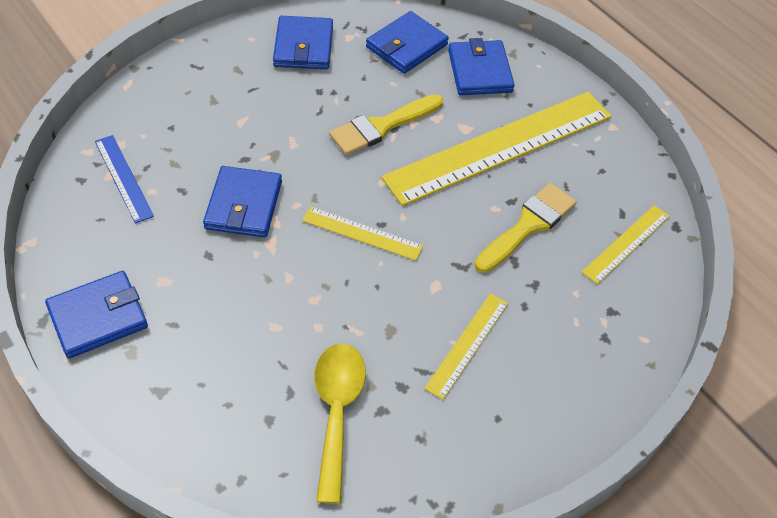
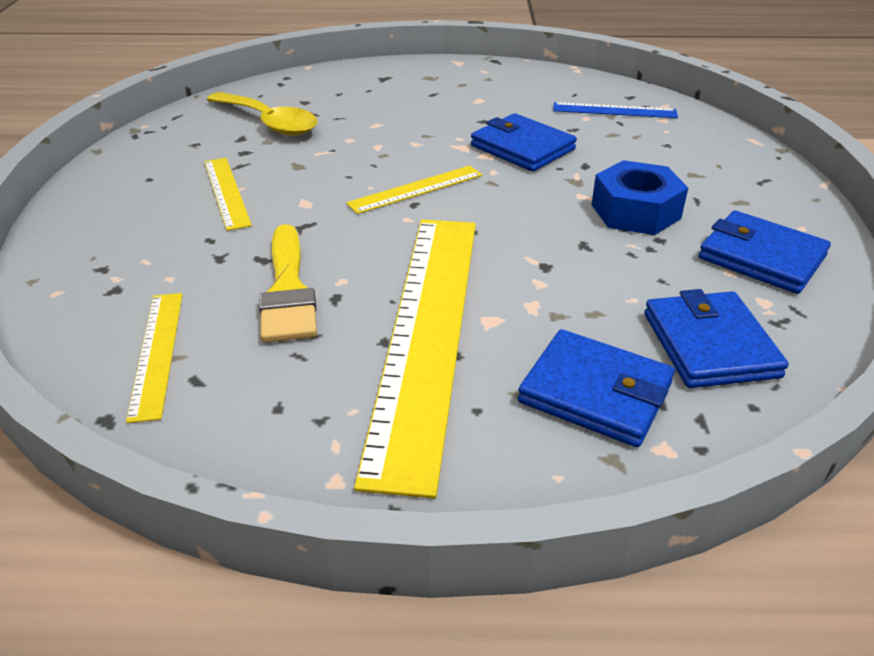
camera: 130 degrees right, 15 degrees down
blue wallet [45,271,148,358] -> none
yellow brush [329,94,443,155] -> none
none -> blue nut [591,160,688,235]

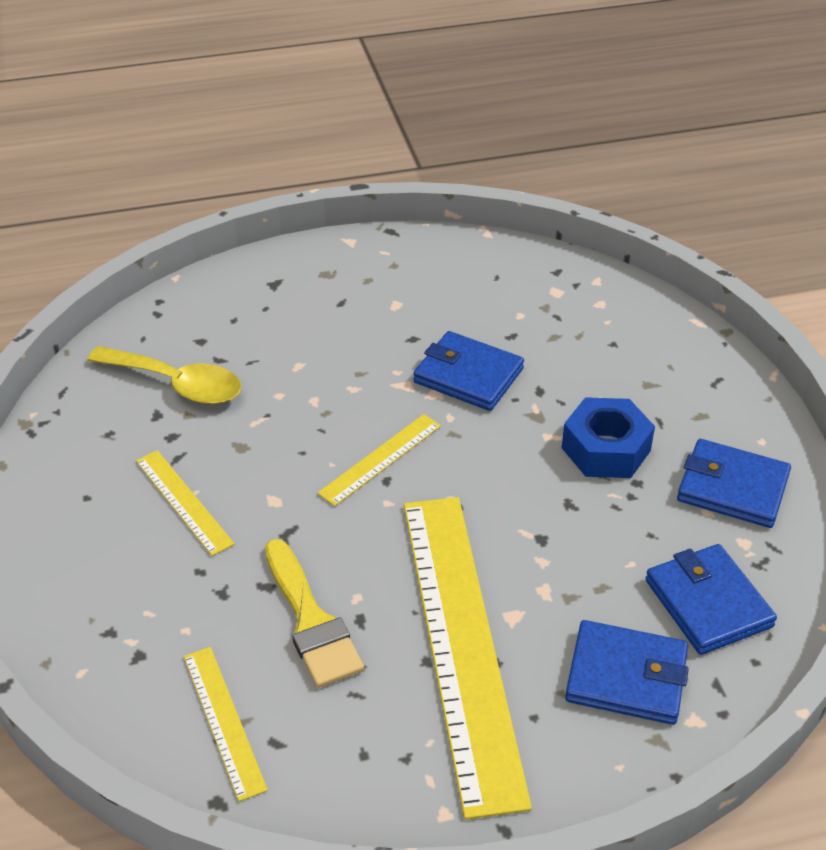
camera: 15 degrees left, 5 degrees up
blue ruler [553,102,678,118] -> none

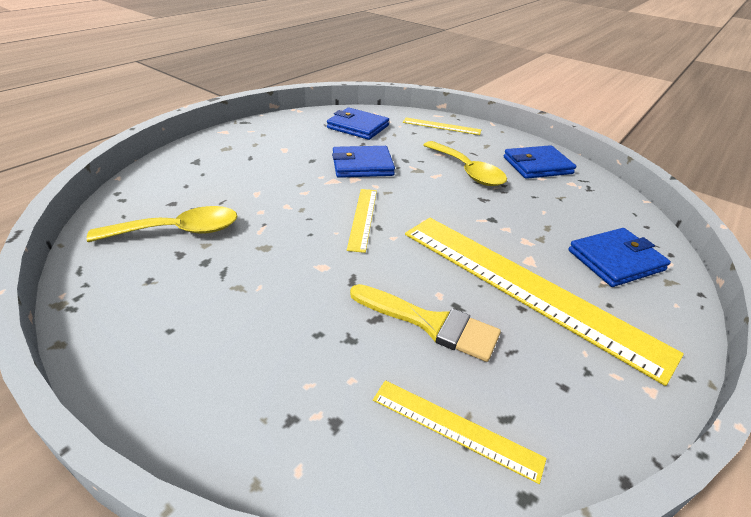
camera: 40 degrees left, 5 degrees down
yellow ruler [136,450,234,556] -> yellow ruler moved to [403,118,481,135]
blue nut [562,397,655,478] -> yellow spoon [423,141,507,186]
blue wallet [645,544,777,655] -> blue wallet moved to [327,108,389,140]

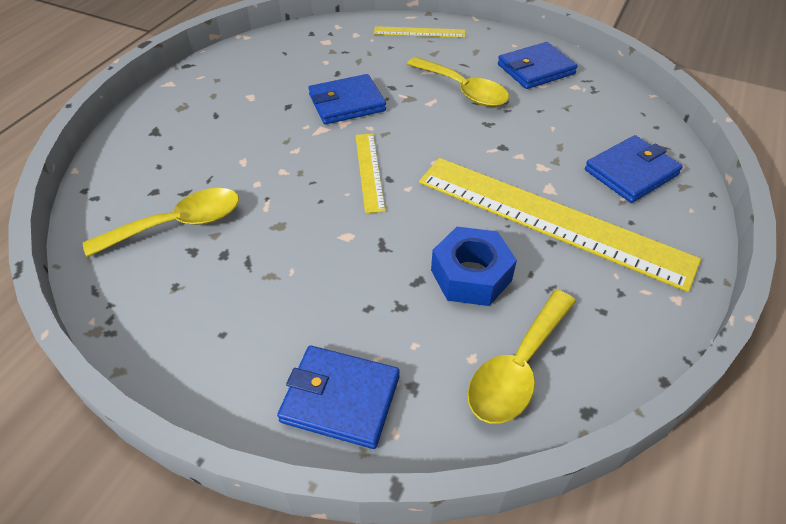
camera: 10 degrees left, 10 degrees up
blue wallet [327,108,389,140] -> blue wallet moved to [277,346,400,449]
yellow brush [350,284,501,362] -> blue nut [431,227,517,306]
yellow ruler [373,380,547,484] -> yellow spoon [468,290,576,424]

